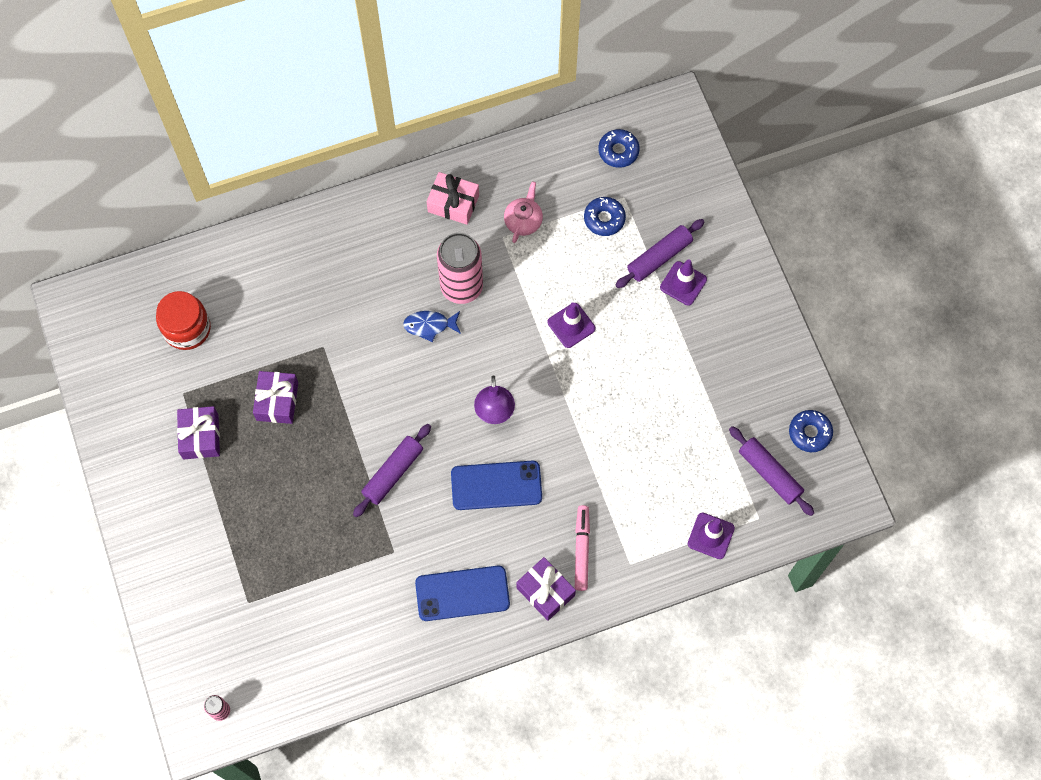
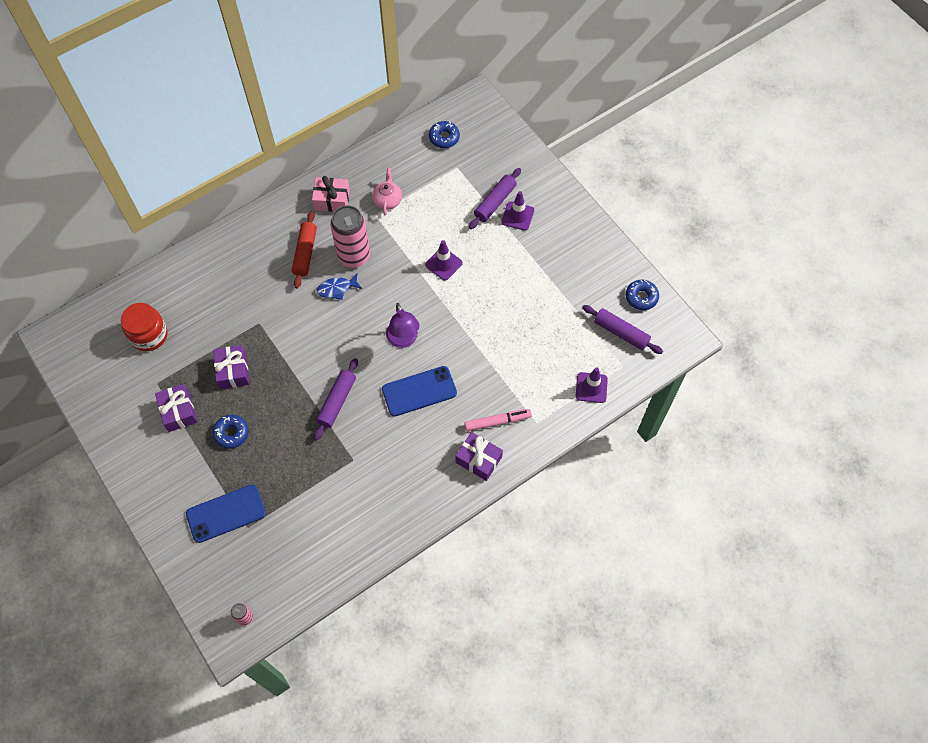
camera: 15 degrees left, 5 degrees down
blue phone [415,566,510,621] -> blue phone moved to [186,485,266,543]
pink marker [575,505,590,591] -> pink marker turned 90 degrees clockwise [464,409,532,431]
blue donut [584,197,626,236] -> blue donut moved to [212,415,248,449]
none -> red rolling pin [292,211,317,289]

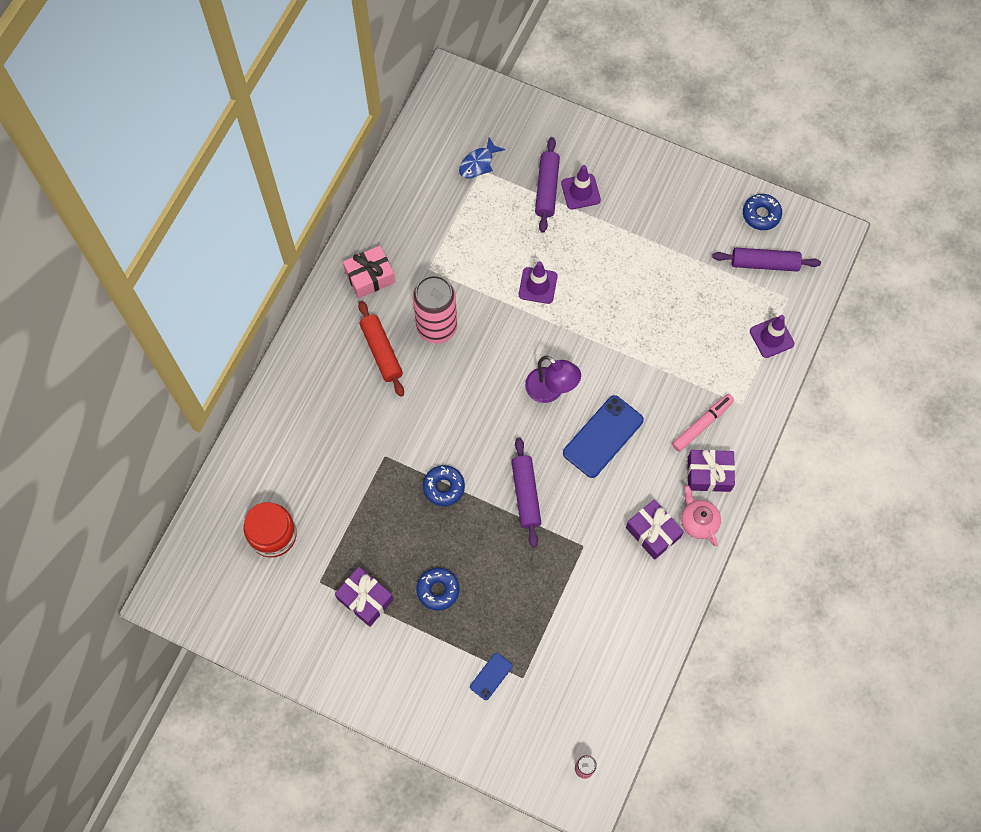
camera: 30 degrees left, 5 degrees up
blue phone [186,485,266,543] -> blue phone [470,653,513,700], size x0.51
purple gift [213,345,249,389] -> purple gift moved to [626,499,684,560]
blue fish [317,273,362,300] -> blue fish moved to [459,137,505,178]
pink teapot [372,168,402,216] -> pink teapot moved to [681,485,721,546]
blue donut [429,121,460,148] -> blue donut moved to [423,465,465,506]

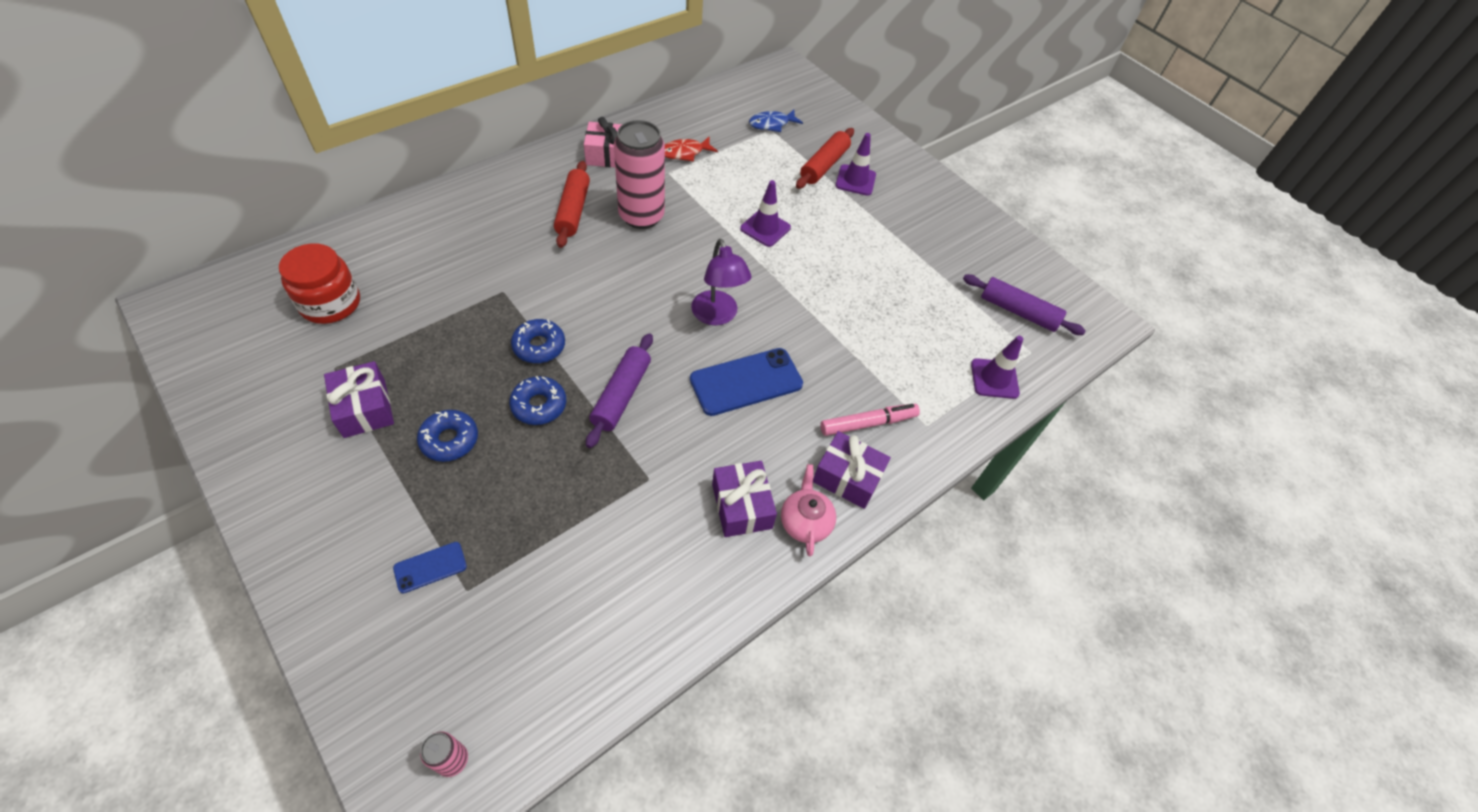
camera: 20 degrees right, 15 degrees down
purple rolling pin [535,137,560,233] -> red rolling pin [796,128,854,189]
blue donut [743,194,782,230] -> blue donut moved to [509,376,566,425]
none -> red fish [665,137,718,162]

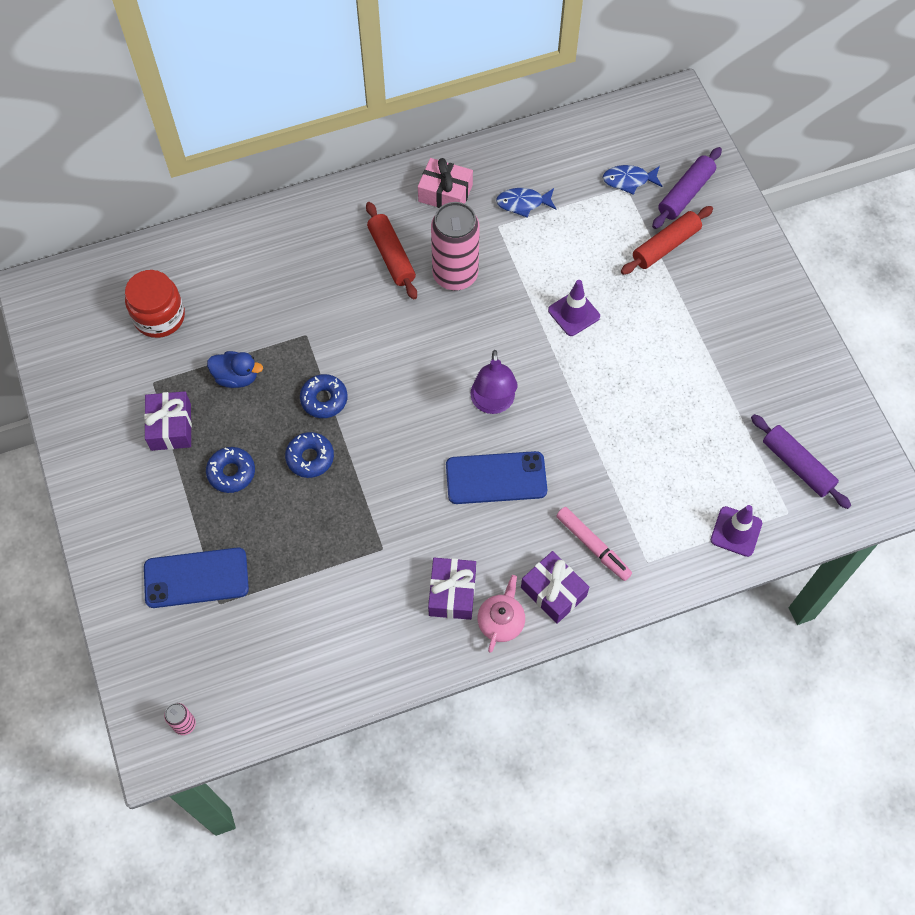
camera: 25 degrees right, 10 degrees up
blue phone [393,542,467,593] -> blue phone [144,547,249,608], size x1.96
red rolling pin [554,161,590,248] -> red rolling pin turned 45 degrees counterclockwise [366,202,417,299]
purple rolling pin [586,333,653,448] -> purple rolling pin moved to [652,147,722,229]
red fish [665,137,718,162] -> blue fish [496,188,556,218]
pink marker [820,404,920,436] -> pink marker turned 45 degrees clockwise [556,507,632,581]
purple traffic cone [836,133,876,196] -> none
none -> blue duck [207,351,263,388]

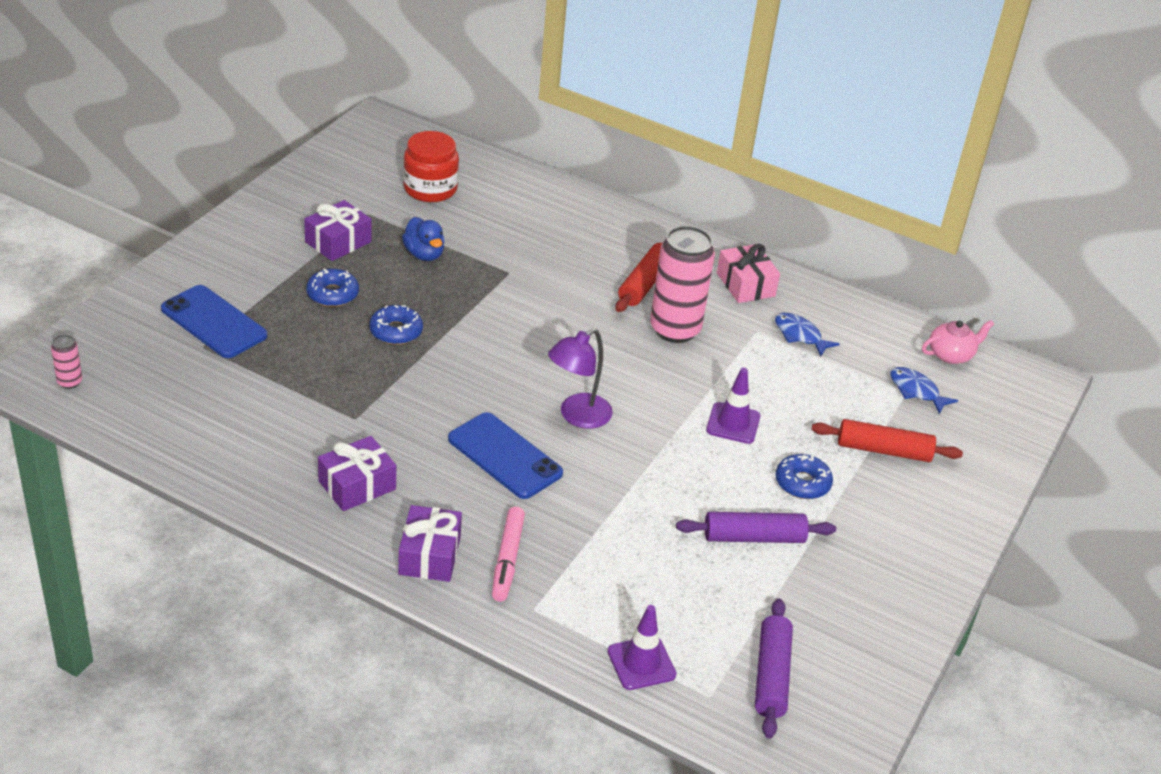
camera: 45 degrees right, 25 degrees down
blue donut [300,374,347,418] -> blue donut moved to [775,454,833,499]
pink teapot [477,575,525,653] -> pink teapot moved to [922,320,994,364]
purple rolling pin [652,147,722,229] -> purple rolling pin moved to [676,512,836,543]

